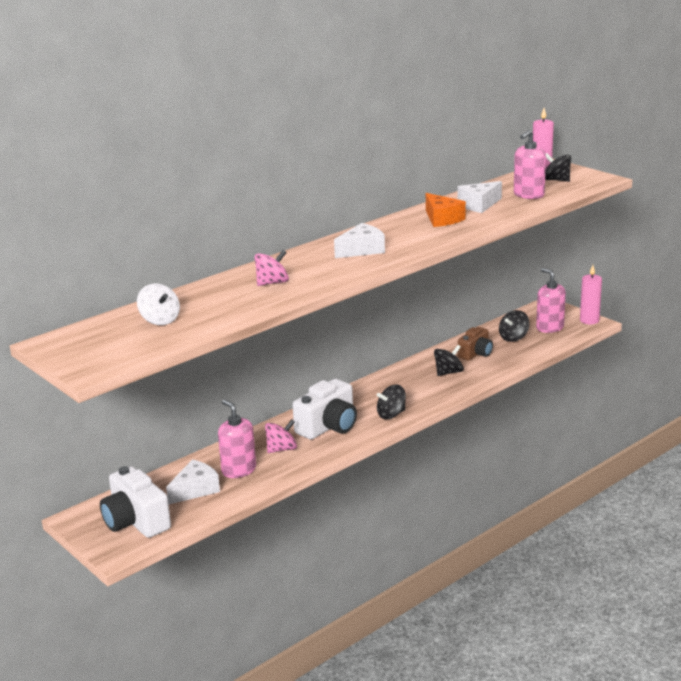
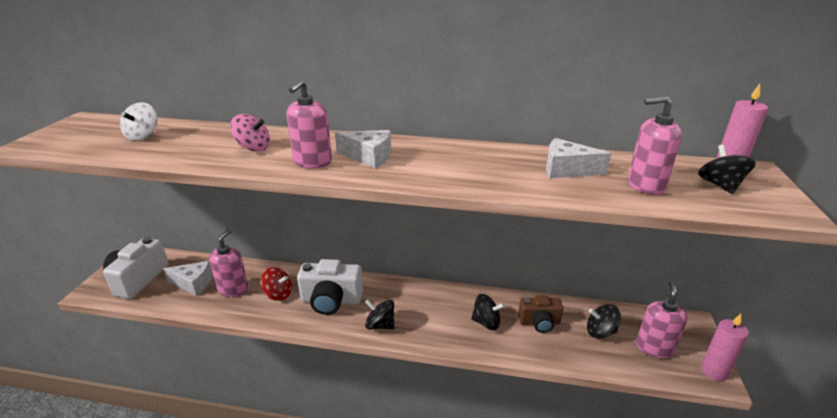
camera: 50 degrees right, 5 degrees up
pink spinning top [265,419,297,453] -> red spinning top [260,267,292,301]
orange cheese [426,193,466,227] -> none
none -> pink soap dispenser [286,80,332,168]

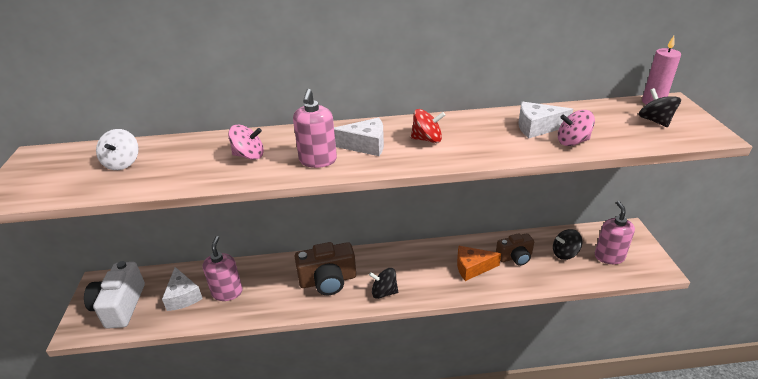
camera: 15 degrees left, 5 degrees up
white cheese [163,261,213,296] -> white cheese turned 75 degrees clockwise [162,267,203,311]
red spinning top [260,267,292,301] -> red spinning top moved to [411,109,445,143]
white camera [297,259,363,315] -> brown camera [294,242,356,295]
black spinning top [471,294,505,330] -> orange cheese [457,246,501,281]
pink soap dispenser [628,96,682,195] -> none
pink candle [701,314,749,381] -> none
none -> pink spinning top [558,110,595,146]

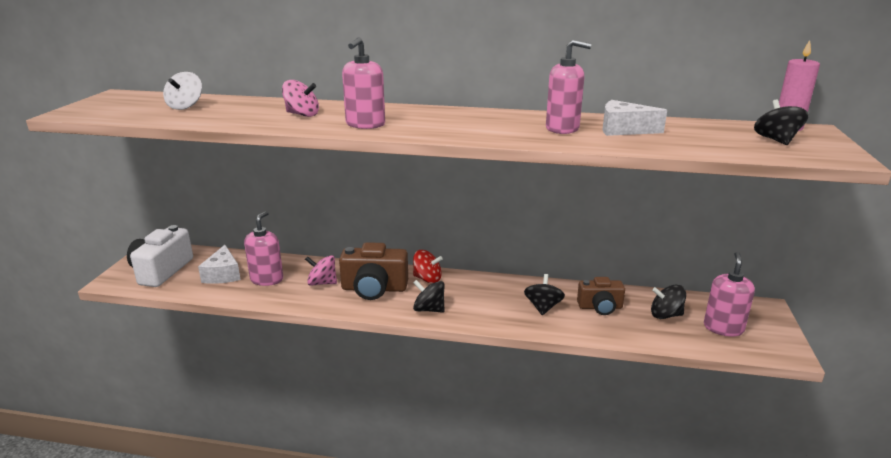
camera: 15 degrees right, 10 degrees down
white cheese [334,118,384,156] -> none
red spinning top [411,109,445,143] -> red spinning top moved to [413,250,443,284]
orange cheese [457,246,501,281] -> black spinning top [524,274,565,315]
pink spinning top [558,110,595,146] -> pink spinning top moved to [305,255,337,286]
none -> pink soap dispenser [546,40,592,134]

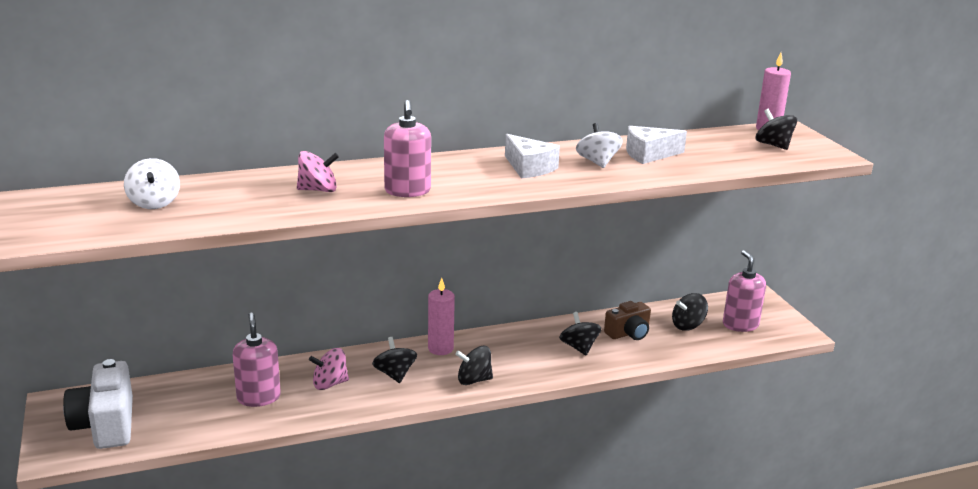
camera: 30 degrees left, 0 degrees up
white cheese [198,245,241,284] -> white cheese moved to [505,134,560,178]
brown camera [339,242,408,300] -> black spinning top [372,337,417,383]
red spinning top [413,250,443,284] -> pink candle [428,278,455,355]
pink soap dispenser [546,40,592,134] -> white spinning top [576,123,623,168]

